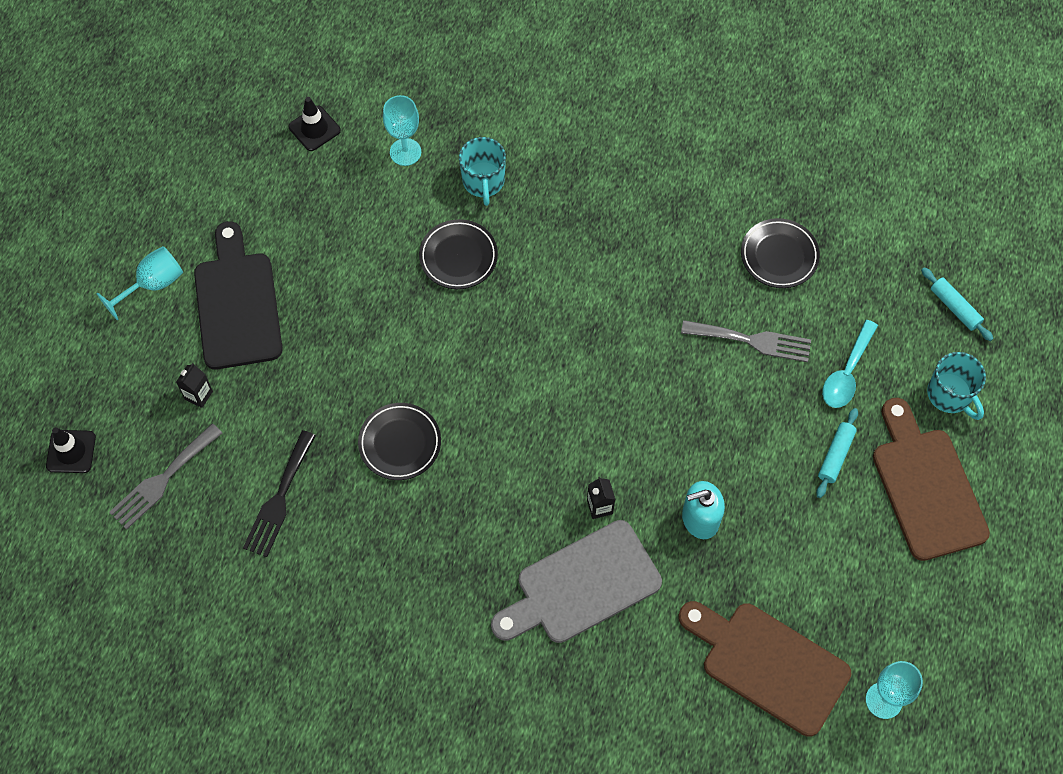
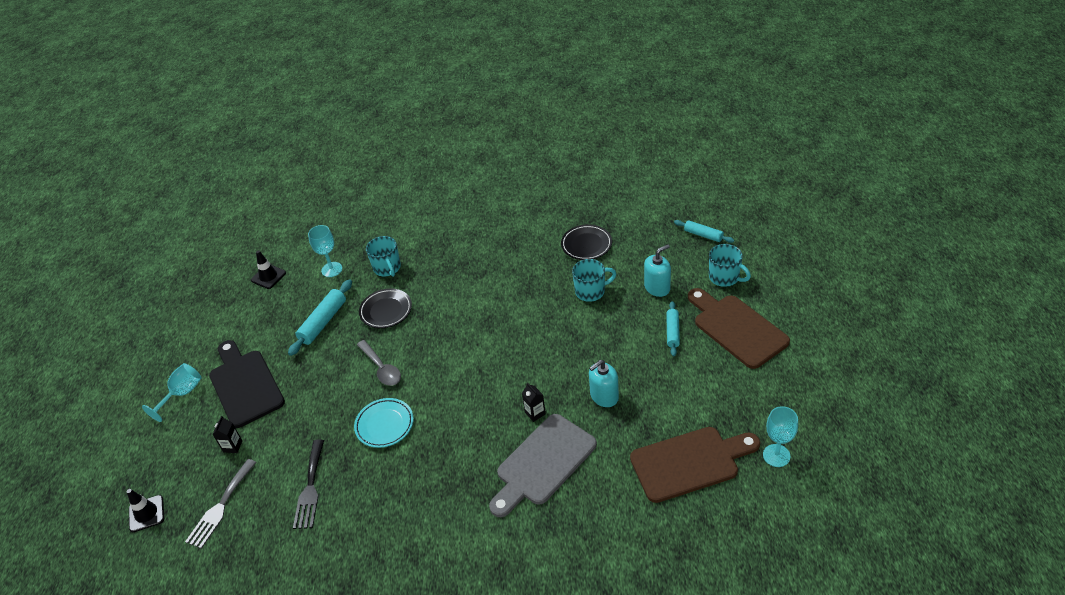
camera: 15 degrees left, 20 degrees down
black plate [358,403,441,480] -> turquoise plate [354,398,414,448]
brown cutting board [678,601,852,737] -> brown cutting board turned 150 degrees clockwise [630,427,760,503]
grey fork [681,320,811,362] -> turquoise mug [572,259,616,302]
turquoise spoon [822,320,878,408] -> turquoise soap dispenser [644,245,671,297]
none -> turquoise rolling pin [288,279,352,356]
none -> grey spoon [357,340,401,386]

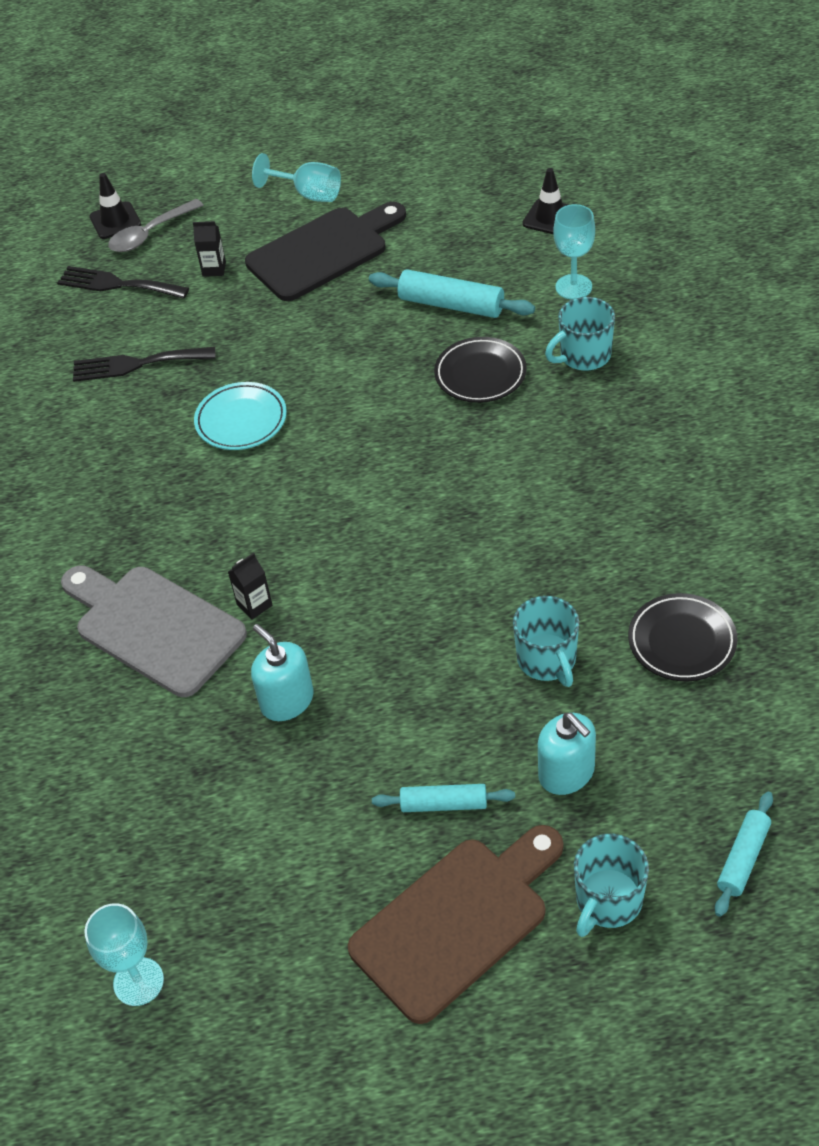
camera: 85 degrees right, 5 degrees up
grey fork [185,459,257,549] -> black fork [57,266,189,299]
grey spoon [357,340,401,386] -> grey spoon moved to [108,199,204,252]
brown cutting board [630,427,760,503] -> none

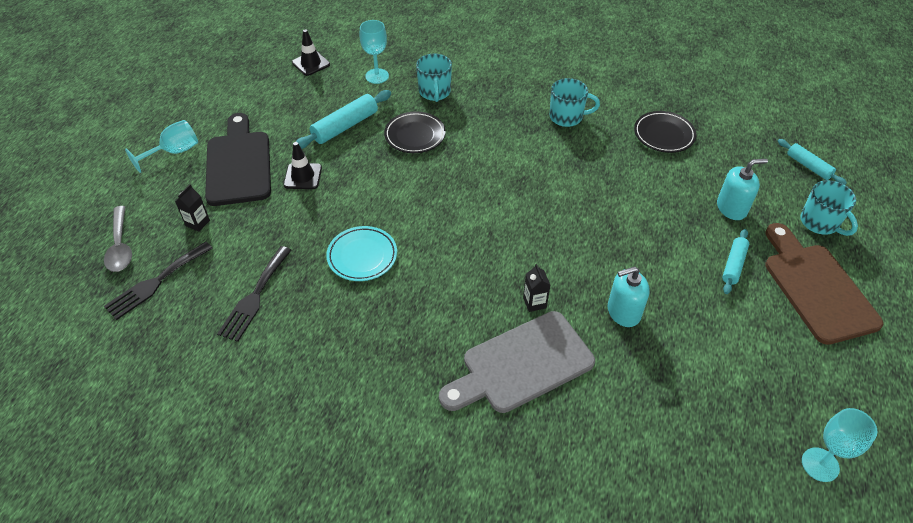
camera: 70 degrees left, 0 degrees up
black traffic cone [90,173,141,239] -> black traffic cone moved to [284,142,322,189]
turquoise mug [513,596,579,687] -> turquoise mug moved to [550,78,600,127]

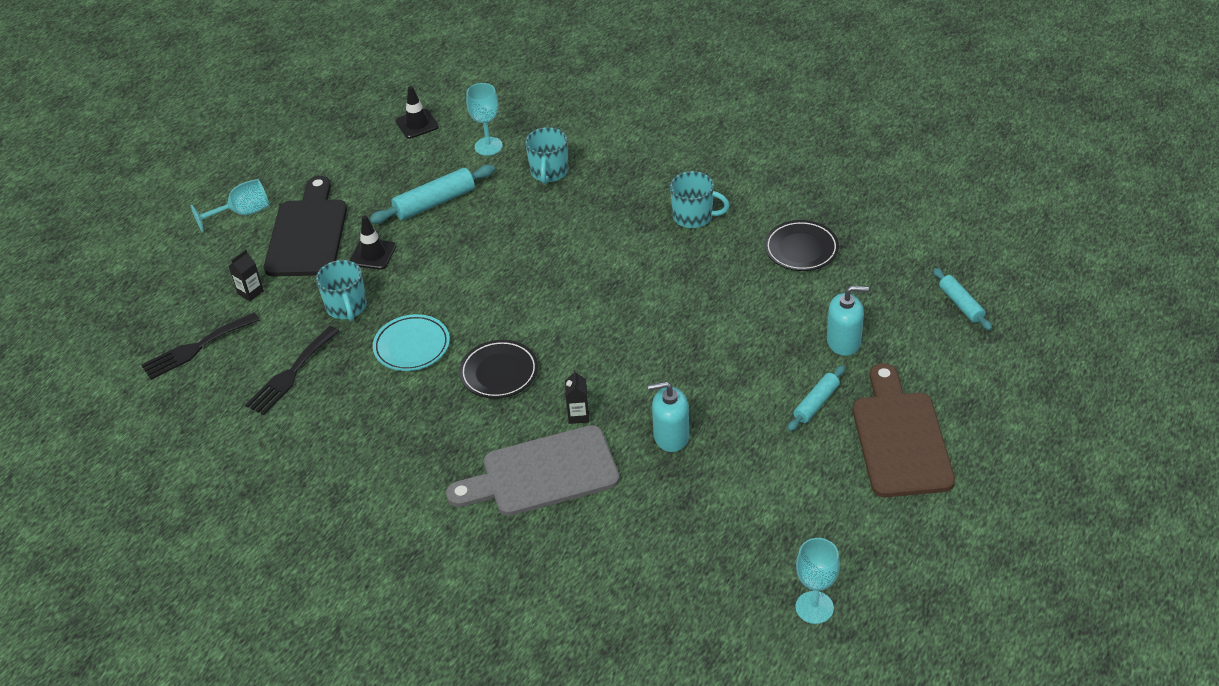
camera: 15 degrees right, 5 degrees down
grey spoon [104,206,132,272] -> none
black plate [384,111,446,153] -> black plate moved to [459,340,538,399]
turquoise mug [800,180,858,236] -> turquoise mug moved to [316,260,367,321]

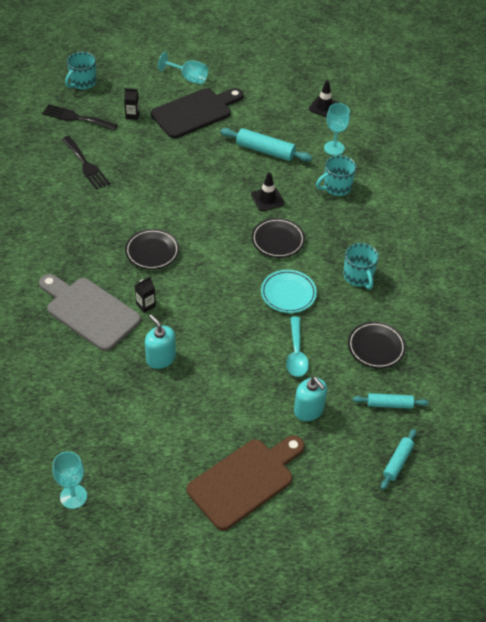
camera: 50 degrees right, 5 degrees up
black fork [245,326,340,415] -> black fork turned 120 degrees counterclockwise [61,136,110,190]
turquoise mug [316,260,367,321] -> turquoise mug moved to [65,52,97,90]
black traffic cone [350,215,396,270] -> black traffic cone moved to [251,172,285,211]
turquoise plate [373,314,450,371] -> turquoise plate moved to [261,270,317,313]
turquoise rolling pin [788,365,845,431] -> turquoise rolling pin moved to [353,393,429,409]
none -> black plate [252,218,305,258]
none -> turquoise spoon [286,316,309,377]

